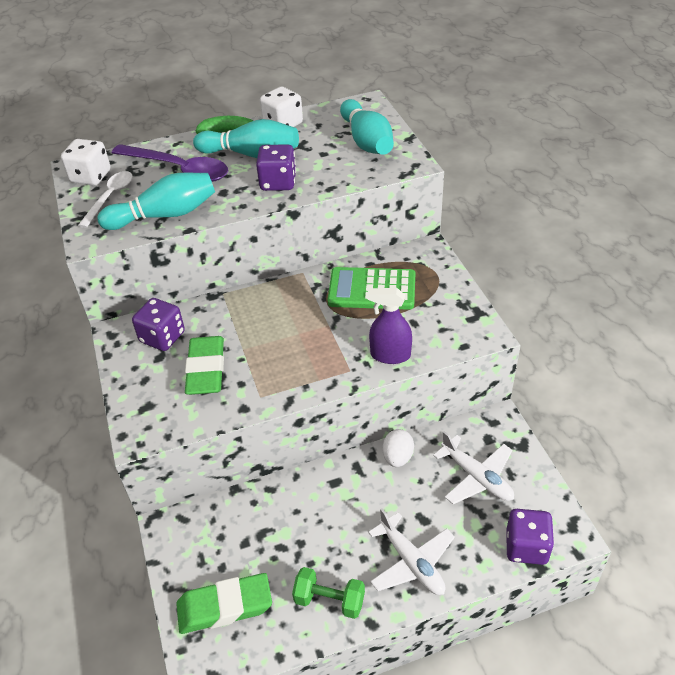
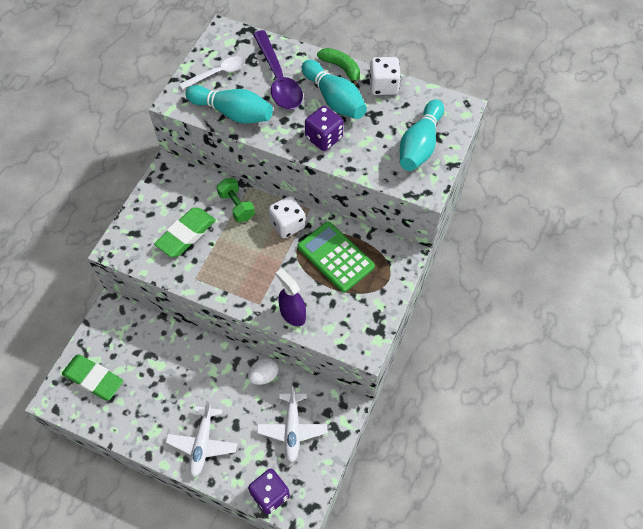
camera: 40 degrees right, 15 degrees up
white dice [61,139,111,185] -> white dice moved to [269,196,305,238]
purple dice [132,298,185,351] -> none
green dumbbell [292,567,365,619] -> green dumbbell moved to [217,178,255,222]

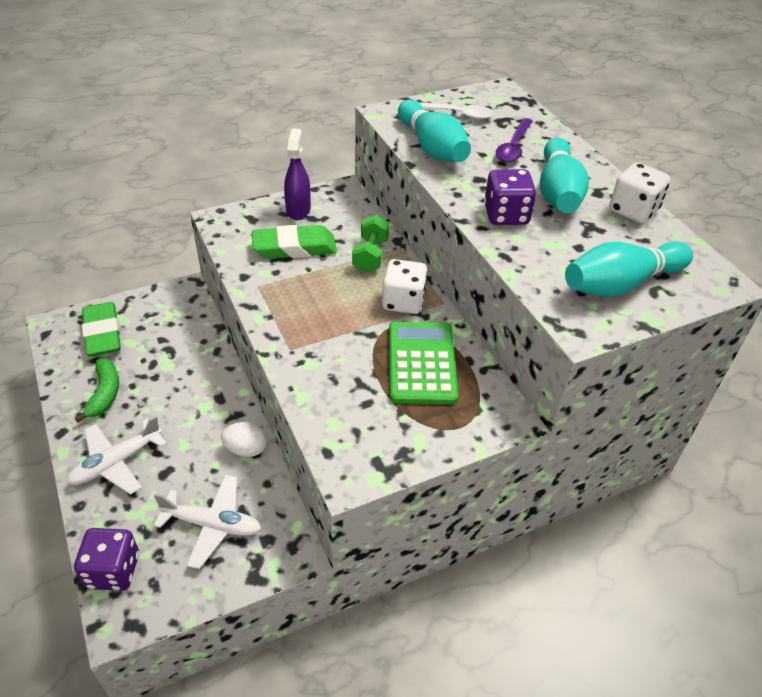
camera: 40 degrees right, 15 degrees down
purple spoon [253,30,303,109] -> purple spoon [496,118,533,163], size x0.62
white plane [257,386,328,462] -> white plane turned 120 degrees counterclockwise [154,475,261,569]
purple spray bottle [276,268,306,326] -> purple spray bottle moved to [284,128,311,220]
green banana [317,48,360,87] -> green banana moved to [74,358,119,422]

